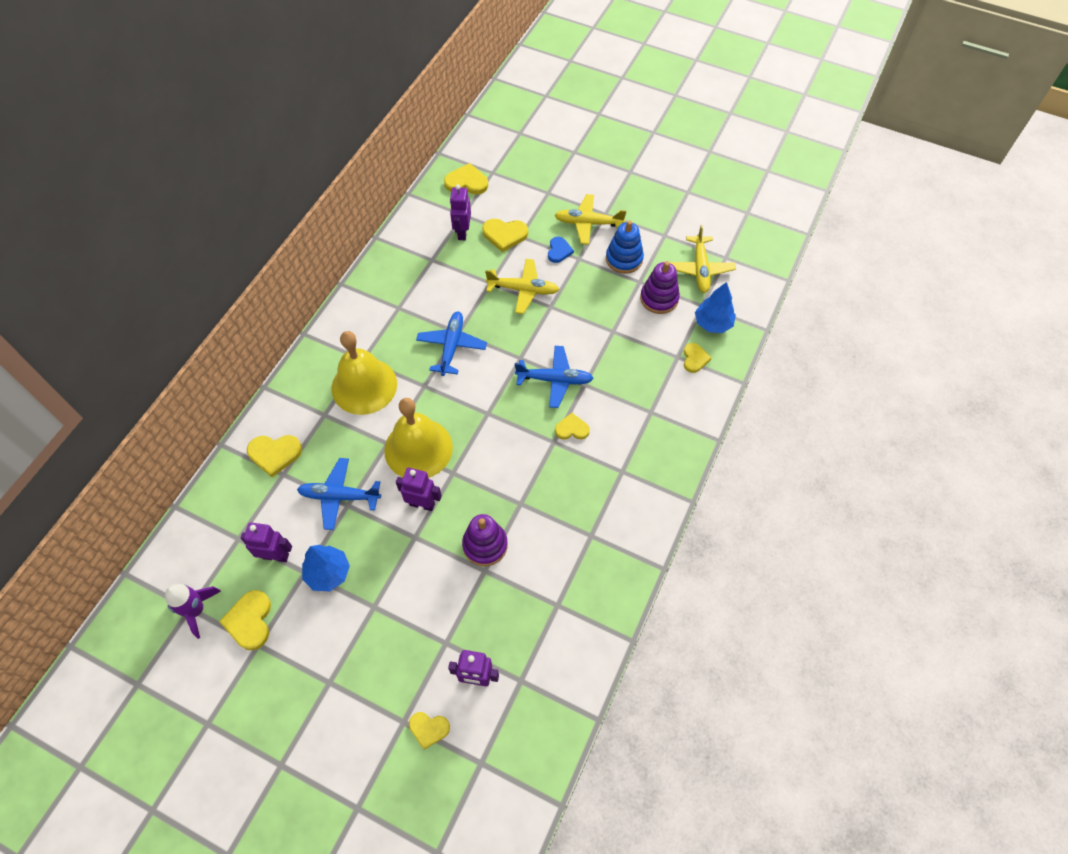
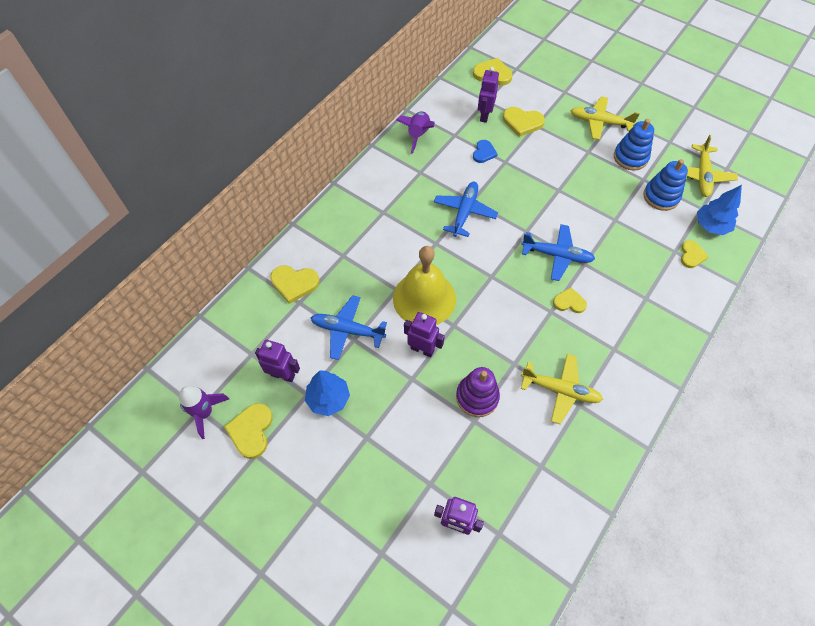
camera: 10 degrees right, 0 degrees up
yellow bell [332,331,397,415] -> none
yellow heart [409,712,450,750] -> none
yellow plane [485,259,559,314] -> yellow plane moved to [521,354,603,425]
blue heart [548,237,574,263] -> blue heart moved to [473,140,498,163]
purple stacking toy [640,261,680,314] -> blue stacking toy [643,159,688,211]
none -> purple rocket [396,111,435,154]

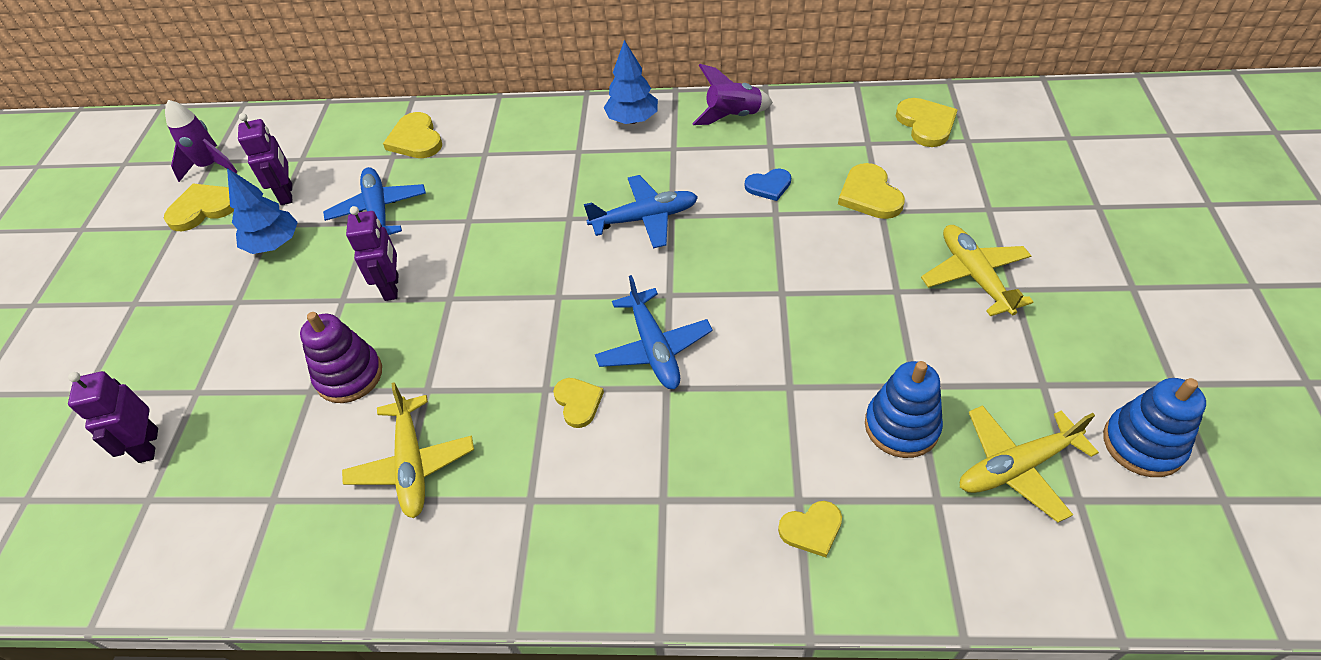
camera: 60 degrees right, 10 degrees down
yellow bell [393,246,456,325] -> none
purple robot [478,67,499,123] -> none
blue stacking toy [614,119,654,170] -> blue stacking toy moved to [1103,378,1206,477]
blue tree [697,185,742,235] -> blue tree moved to [604,40,658,124]

